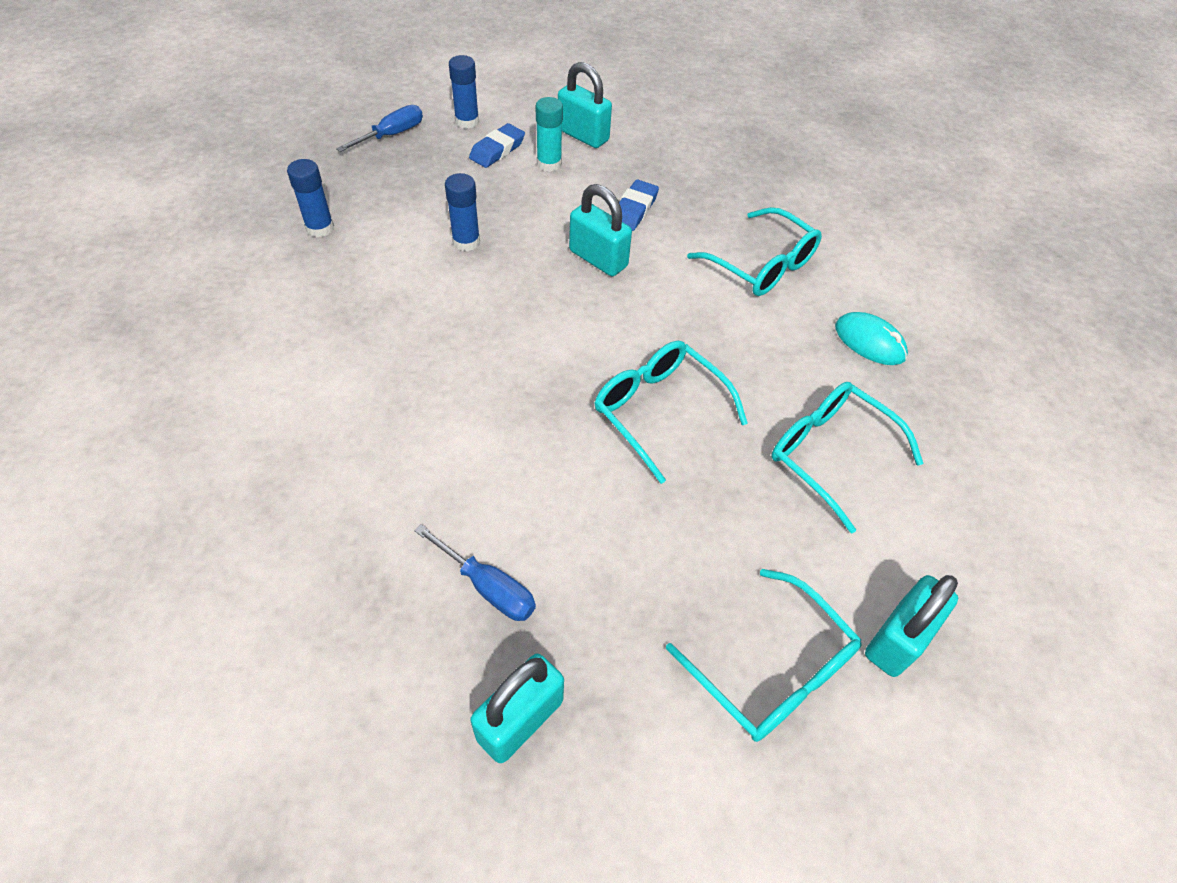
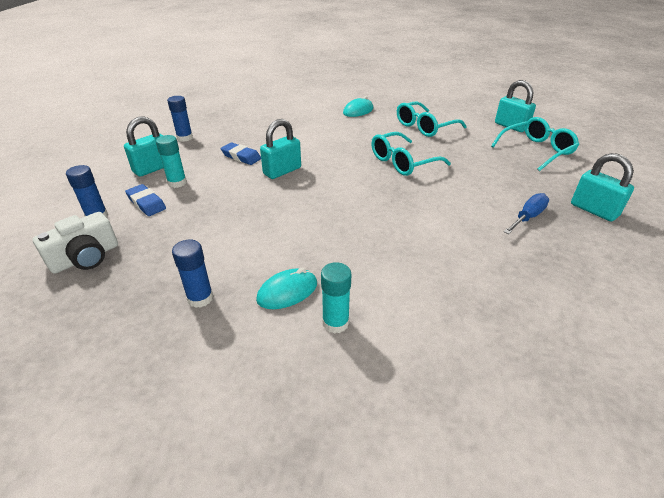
camera: 80 degrees left, 15 degrees down
blue screwdriver [336,105,423,152] -> white camera [33,212,118,274]
blue glue stick [445,173,480,251] -> blue glue stick moved to [167,96,193,142]
turquoise glasses [687,207,822,296] -> none
none -> turquoise mouse [256,268,317,309]
none -> turquoise glue stick [321,262,351,334]

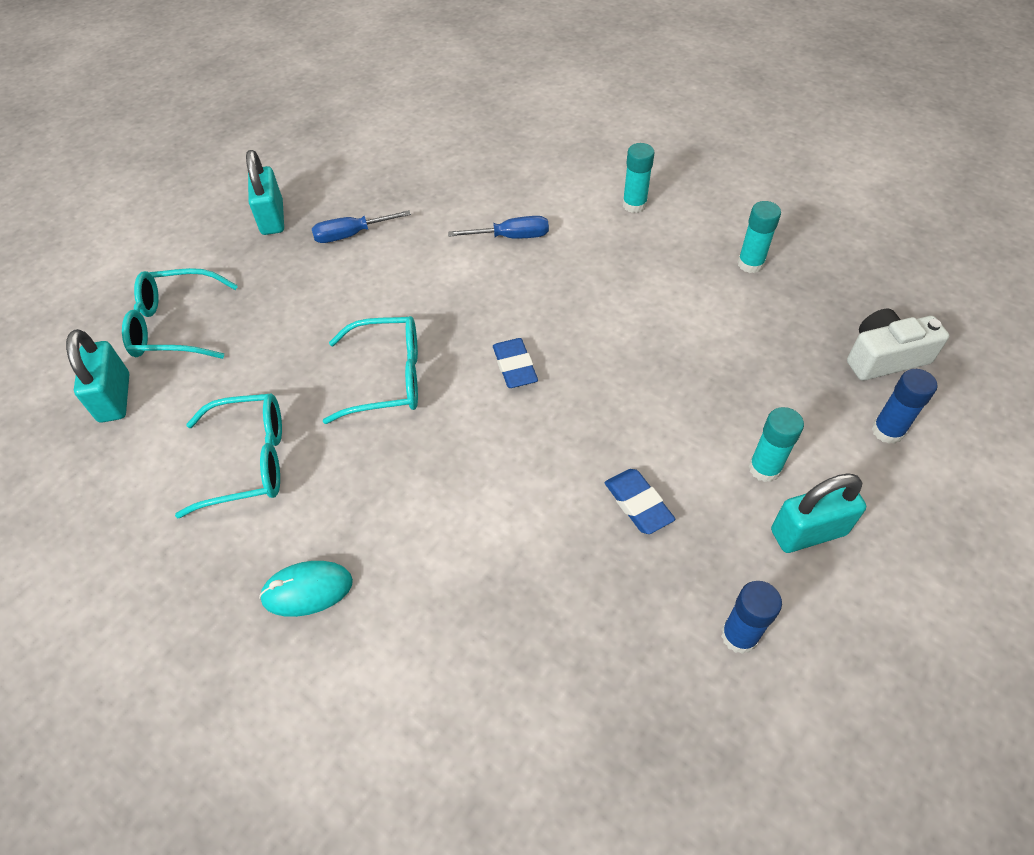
camera: 150 degrees left, 15 degrees up
blue eraser [125,184,166,216] -> blue eraser moved to [493,338,538,388]
blue glue stick [172,240,213,308] -> turquoise glue stick [738,201,781,273]
turquoise mouse [256,268,317,309] -> none
turquoise padlock [260,119,301,179] -> none
none -> blue screwdriver [448,216,549,239]

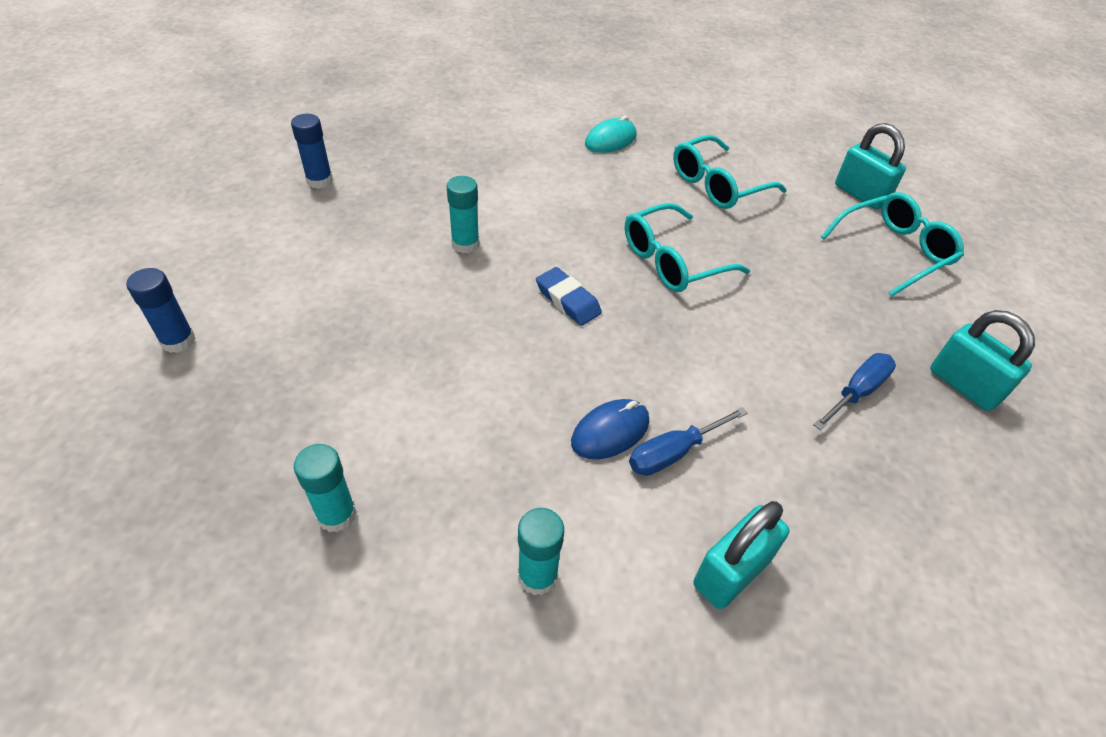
camera: 150 degrees right, 5 degrees down
blue eraser [605,469,675,534] -> none
turquoise glue stick [749,407,804,482] -> turquoise glue stick moved to [447,176,479,253]
turquoise padlock [771,473,866,553] -> turquoise padlock moved to [693,501,790,609]
white camera [847,309,949,381] -> none
none -> blue mouse [571,399,649,459]

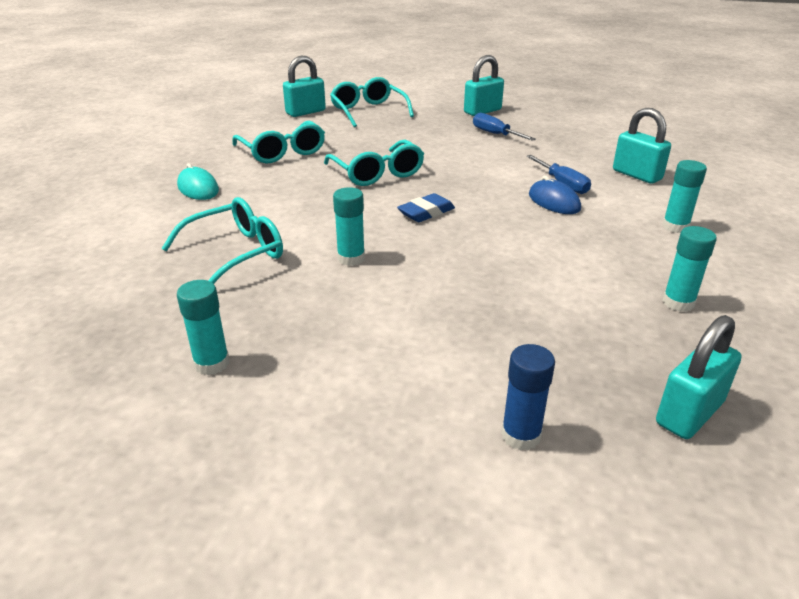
camera: 85 degrees left, 15 degrees down
blue glue stick [291,114,333,189] -> turquoise glue stick [177,280,230,375]
none -> turquoise glasses [161,197,283,284]
none -> turquoise padlock [656,315,741,439]

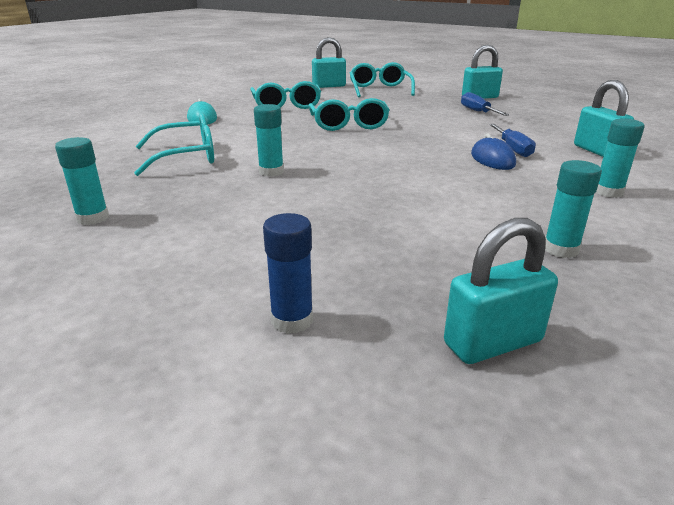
camera: 20 degrees right, 5 degrees down
blue eraser [397,193,455,222] -> none

